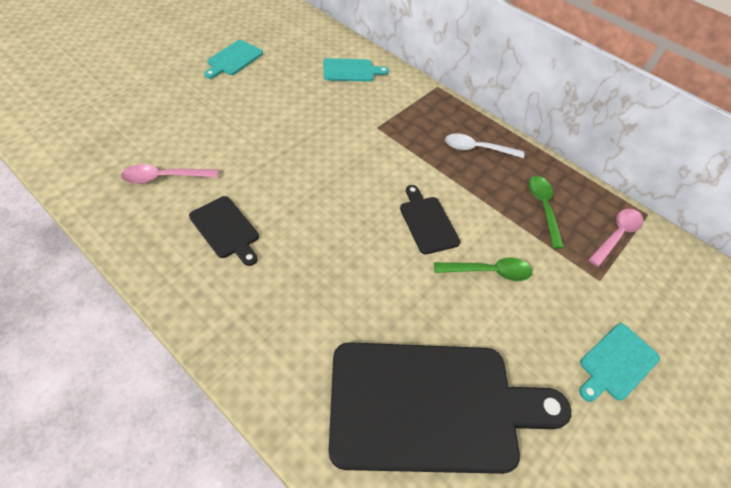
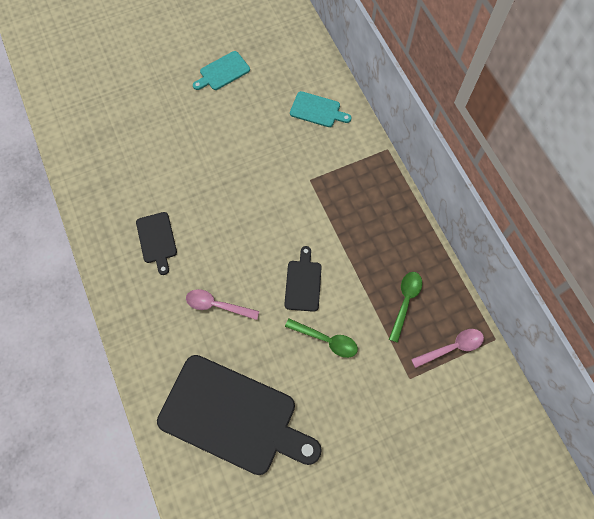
camera: 30 degrees right, 15 degrees up
pink spoon [121,164,218,184] -> pink spoon moved to [186,289,260,320]
white spoon [445,133,524,158] -> none
turquoise cutting board [579,323,660,402] -> none

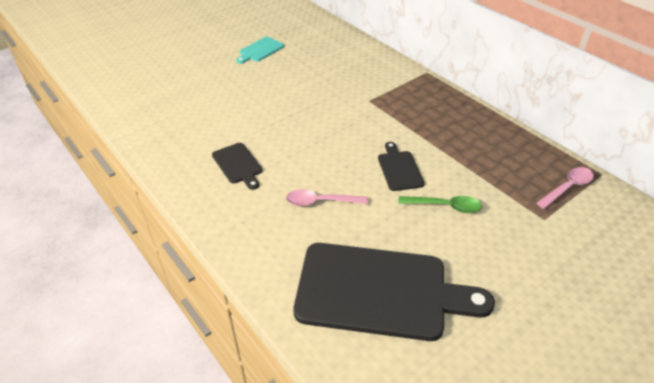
camera: 15 degrees left, 25 degrees down
turquoise cutting board [290,91,352,127] -> none
green spoon [389,272,422,343] -> none

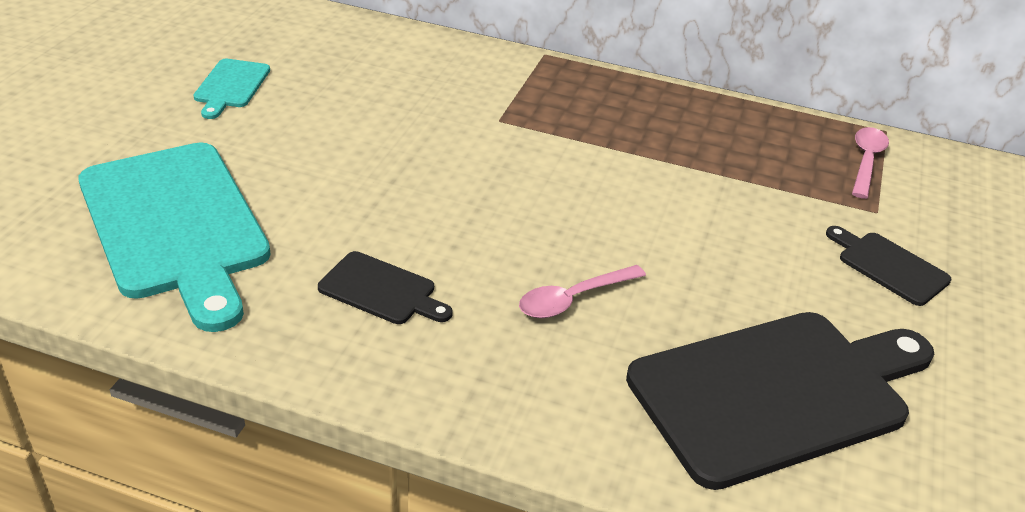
camera: 35 degrees left, 5 degrees down
black cutting board [378,142,424,191] -> black cutting board moved to [826,226,952,306]
green spoon [398,196,482,213] -> none
none -> turquoise cutting board [78,142,271,332]

